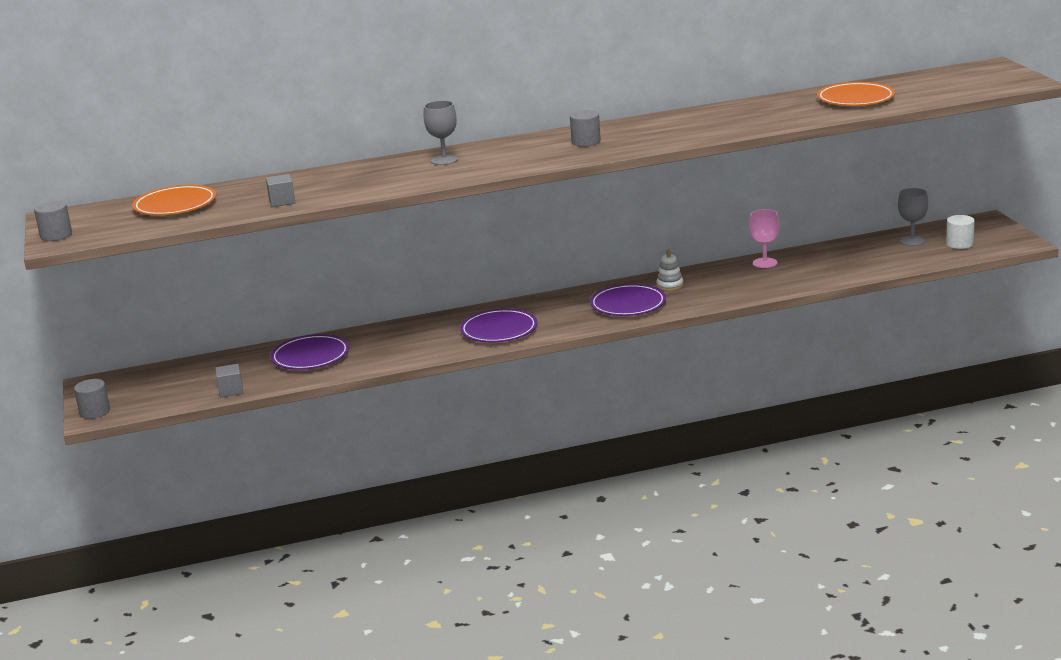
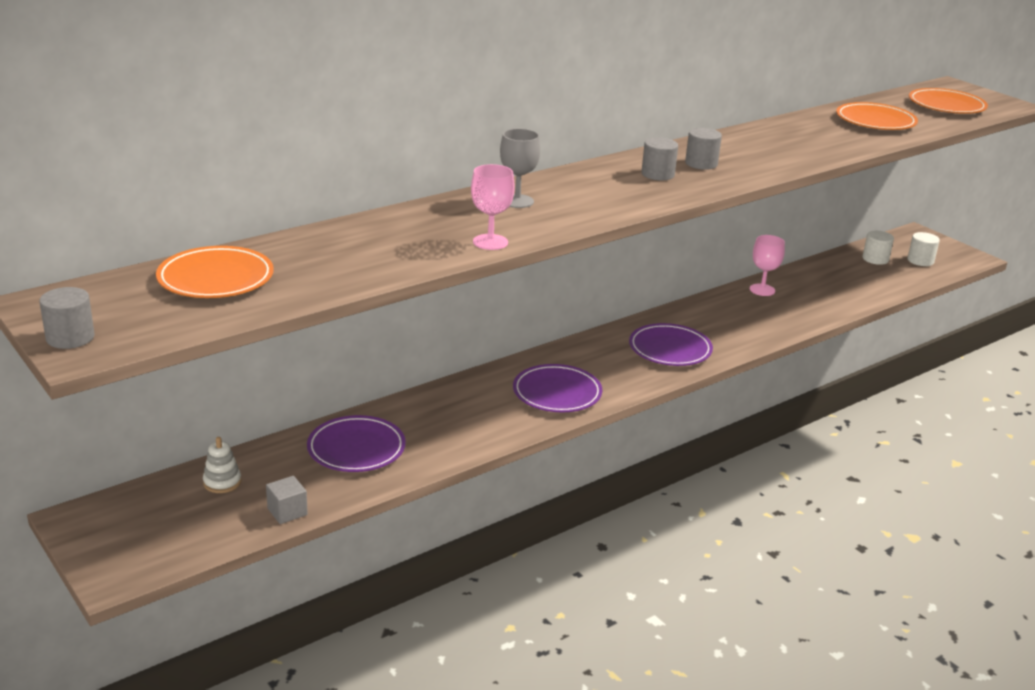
camera: 25 degrees left, 5 degrees up
grey cylinder [74,379,110,419] -> grey cylinder moved to [685,128,722,170]
grey cube [266,174,295,207] -> none
white stacking toy [656,249,684,291] -> white stacking toy moved to [203,437,241,493]
grey goblet [898,188,928,246] -> white cylinder [863,231,894,265]
none -> pink goblet [471,164,515,250]
none -> orange plate [909,88,988,114]

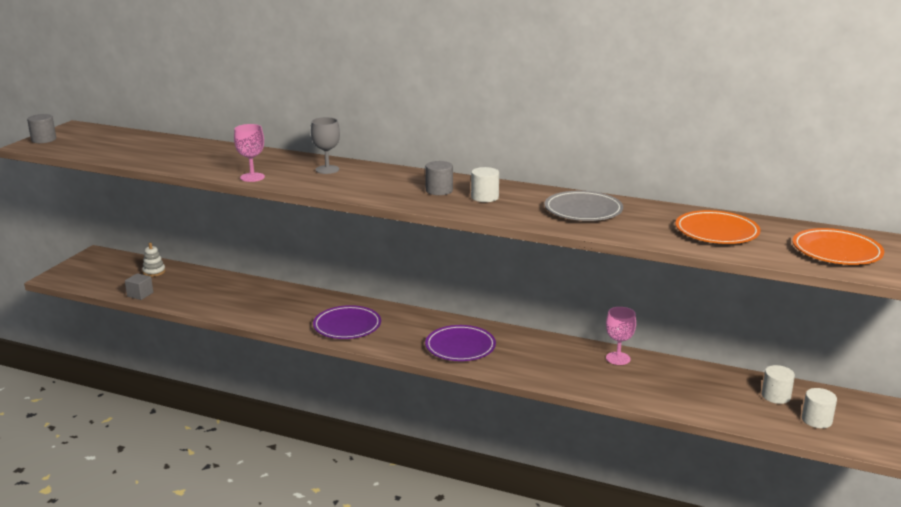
camera: 60 degrees right, 5 degrees down
orange plate [156,246,274,298] -> none
purple plate [307,415,406,472] -> none
grey cylinder [685,128,722,170] -> white cylinder [471,167,499,202]
none -> grey plate [544,191,623,221]

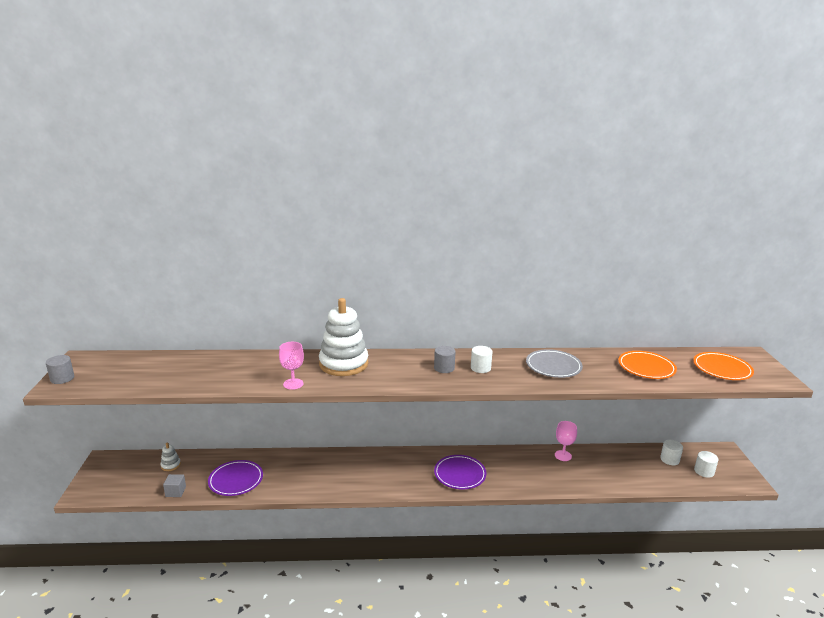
camera: 25 degrees left, 0 degrees up
grey goblet [311,117,340,174] -> white stacking toy [319,298,368,376]
purple plate [313,305,381,339] -> purple plate moved to [208,460,263,496]

